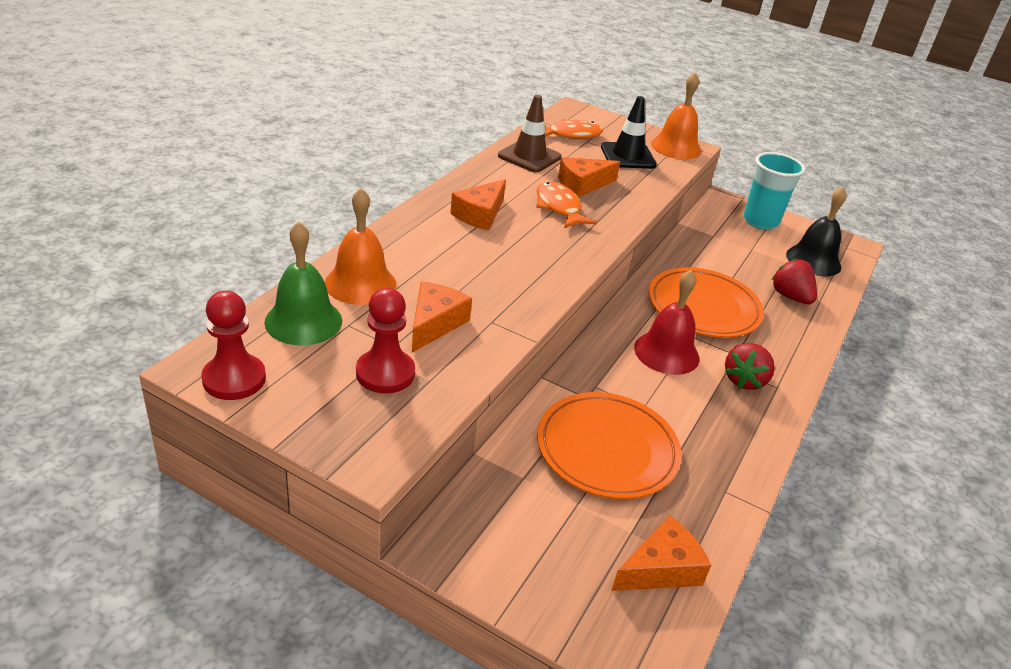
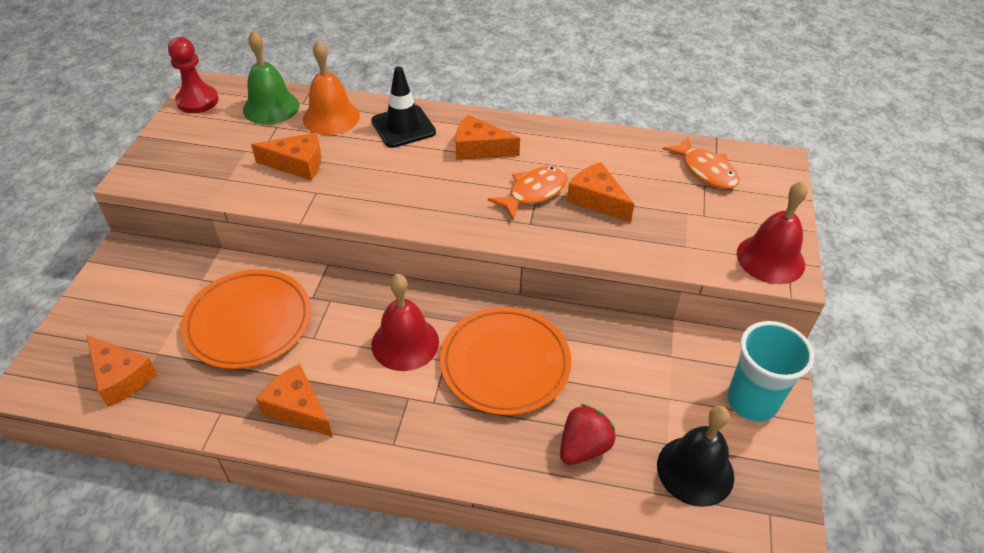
camera: 75 degrees right, 10 degrees up
red pawn [356,288,415,393] -> none
brown traffic cone [498,95,561,172] -> none
black traffic cone [601,96,657,169] -> black traffic cone moved to [371,67,436,148]
orange bell [651,73,701,160] -> red bell [737,181,808,284]
red strawberry [725,343,775,390] -> none
none -> orange cheese [256,364,333,437]

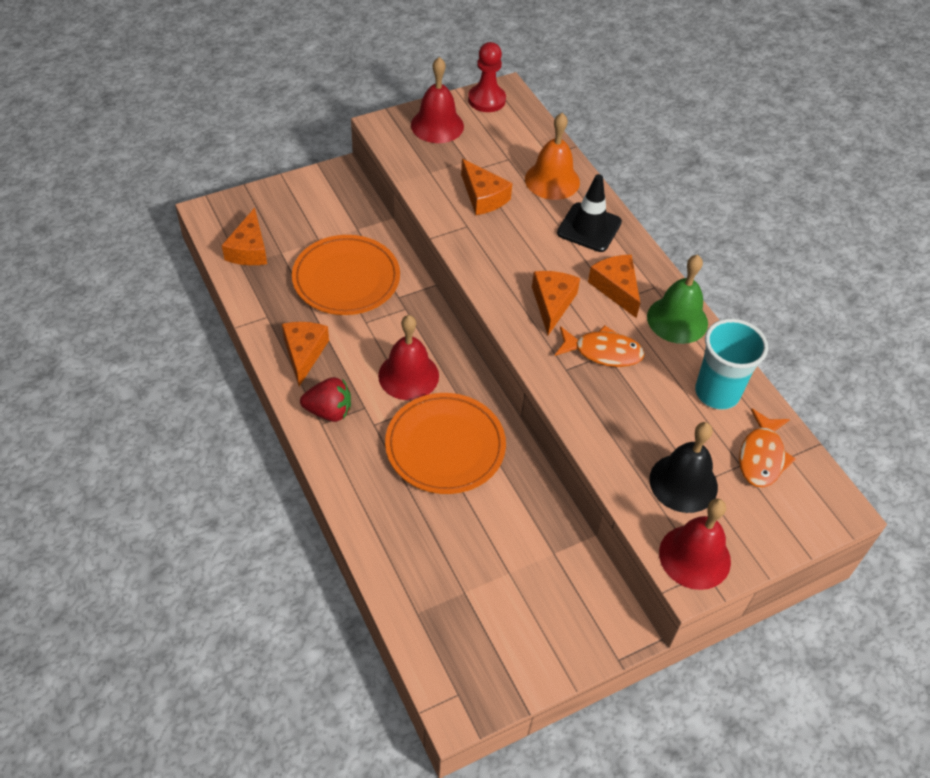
camera: 50 degrees right, 5 degrees up
green bell [243,31,300,125] -> green bell moved to [647,255,708,344]
red strawberry [560,404,616,465] -> red strawberry moved to [300,377,351,422]
orange cheese [567,162,634,222] -> orange cheese moved to [532,271,580,335]
black bell [657,406,734,507] -> black bell moved to [649,422,718,513]
turquoise cup [727,321,814,422] -> turquoise cup moved to [695,319,768,410]
none -> red bell [411,57,464,143]

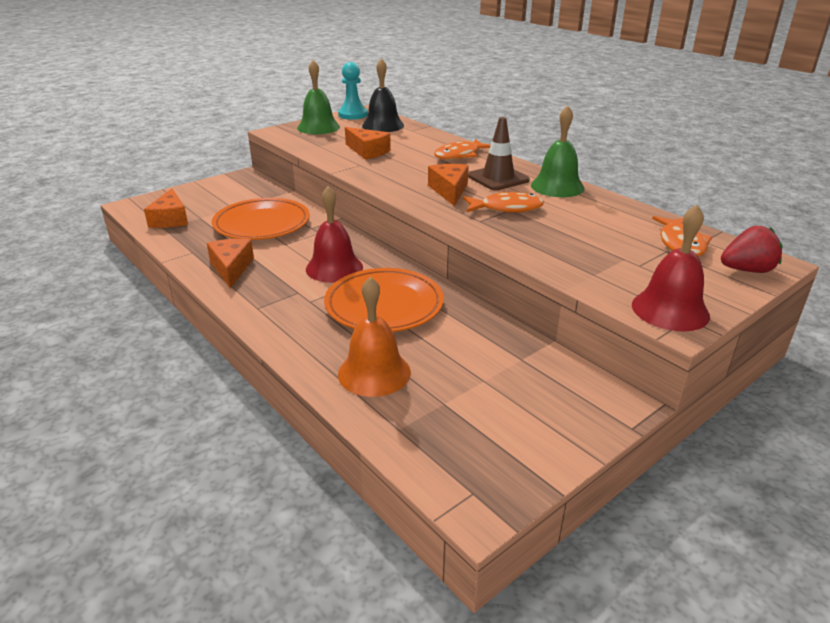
camera: 10 degrees left, 20 degrees down
red strawberry [300,377,351,422] -> red strawberry moved to [721,226,782,273]
red bell [411,57,464,143] -> green bell [297,60,340,134]
red pawn [468,42,506,112] -> turquoise pawn [338,62,368,120]
orange bell [525,113,580,200] -> orange bell moved to [338,277,411,397]
black traffic cone [557,174,622,252] -> orange fish [434,139,491,160]
orange cheese [588,255,640,318] -> brown traffic cone [468,117,530,190]
black bell [649,422,718,513] -> black bell moved to [362,58,404,132]
turquoise cup [695,319,768,410] -> none

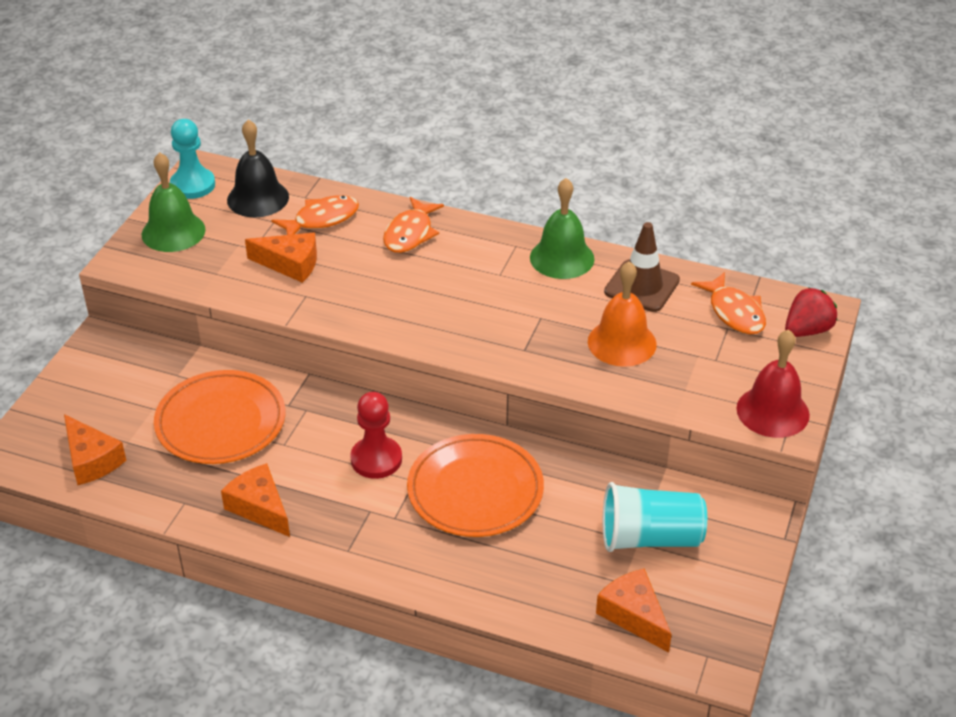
camera: 30 degrees left, 10 degrees up
red bell [306,186,363,283] -> red pawn [350,392,402,479]
orange bell [338,277,411,397] -> orange bell moved to [588,261,657,367]
orange cheese [428,164,469,206] -> orange cheese moved to [596,568,672,653]
orange fish [463,192,544,213] -> orange fish moved to [271,195,359,235]
brown traffic cone [468,117,530,190] -> brown traffic cone moved to [604,222,680,312]
none -> turquoise cup [603,482,707,552]

